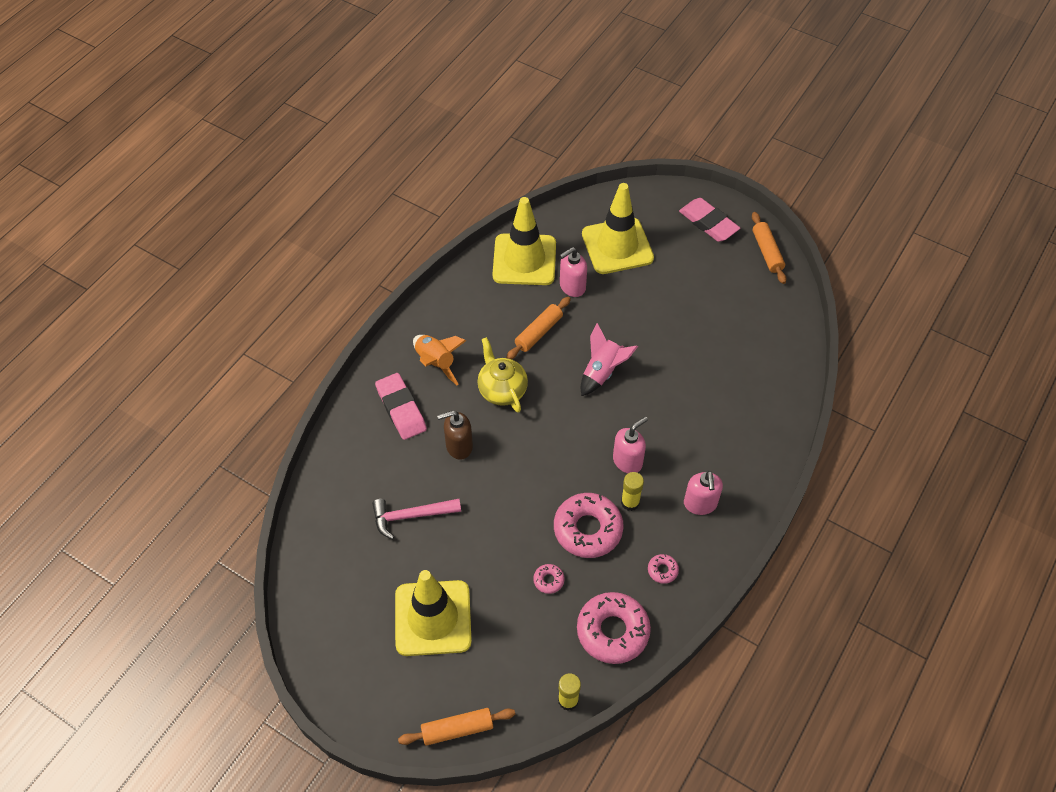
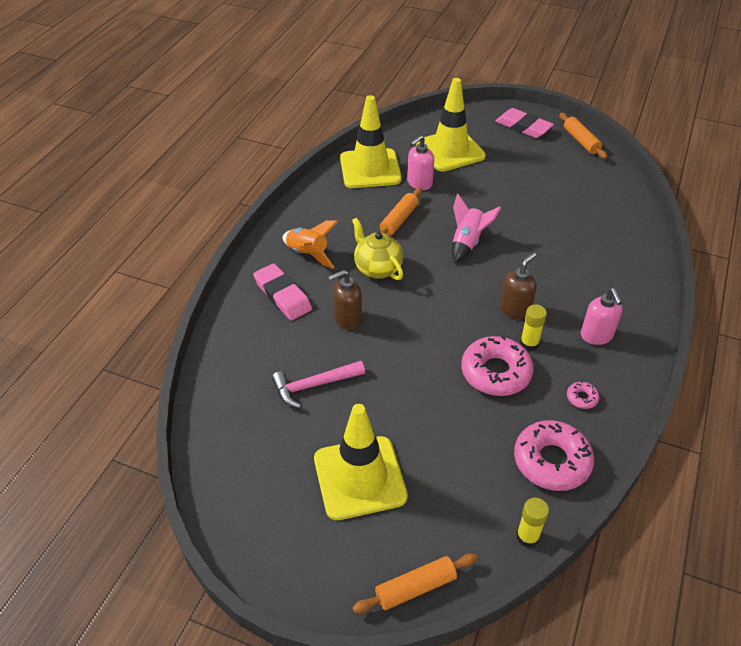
camera: 10 degrees left, 10 degrees down
pink donut [533,564,565,594] -> none
pink soap dispenser [613,416,648,473] -> brown soap dispenser [500,252,537,320]

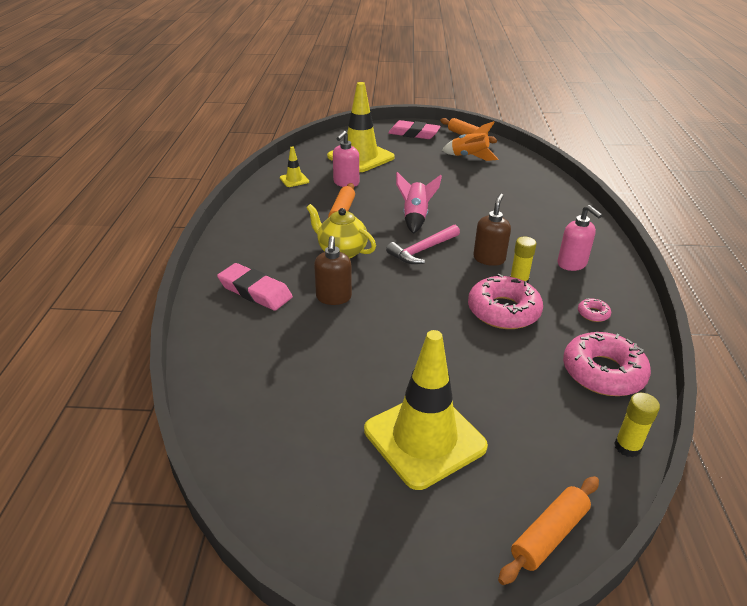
camera: 20 degrees left, 10 degrees down
pink hammer [272,361,365,408] -> pink hammer moved to [386,225,460,264]
orange rocket [282,220,338,269] -> orange rocket moved to [442,121,498,161]
brown soap dispenser [328,270,362,330] -> brown soap dispenser turned 45 degrees counterclockwise [314,236,352,305]
yellow traffic cone [340,95,402,188] -> yellow traffic cone [280,146,309,187], size x0.44

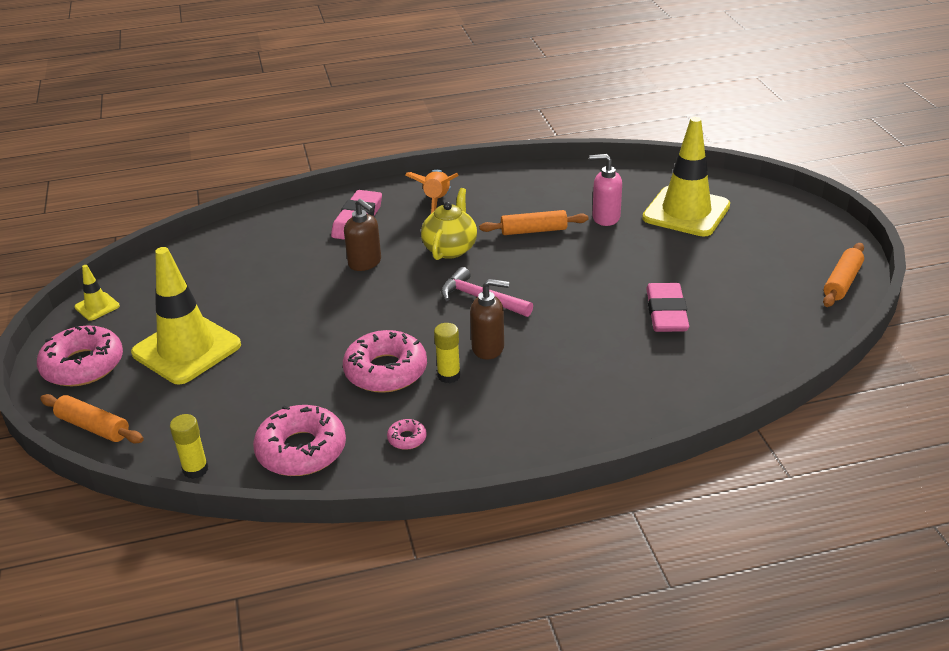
camera: 75 degrees right, 0 degrees up
yellow traffic cone [280,146,309,187] -> yellow traffic cone moved to [74,265,120,321]
brown soap dispenser [314,236,352,305] -> brown soap dispenser turned 120 degrees counterclockwise [344,199,381,271]
pink eraser [388,120,441,139] -> pink eraser moved to [646,283,689,332]
pink rocket [396,172,442,234] -> none
orange rocket [442,121,498,161] -> orange rocket moved to [405,170,459,213]
pink soap dispenser [557,205,602,271] -> none
none -> pink donut [37,325,123,386]

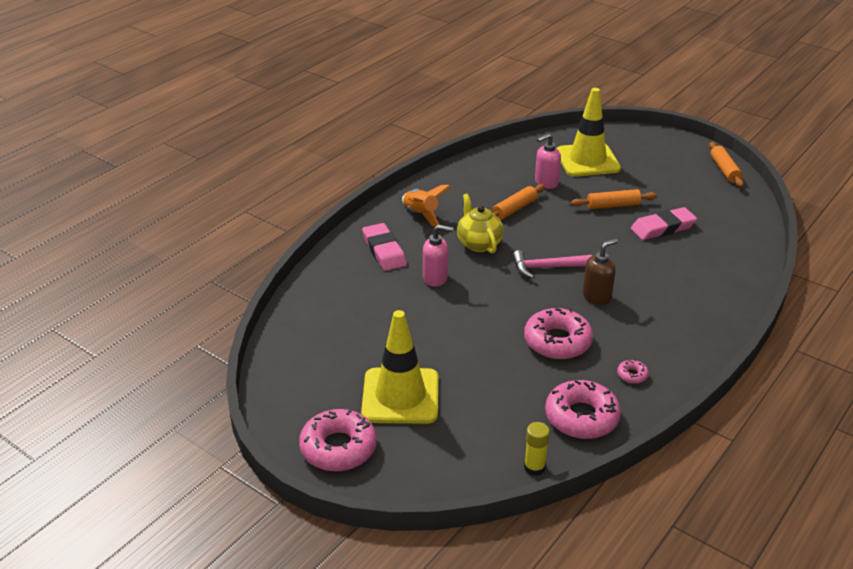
camera: 40 degrees left, 0 degrees up
orange rolling pin [40,394,144,443] -> orange rolling pin moved to [571,189,657,209]
yellow traffic cone [74,265,120,321] -> none
brown soap dispenser [344,199,381,271] -> pink soap dispenser [423,225,454,287]
yellow glue stick [434,323,461,383] -> none
pink eraser [646,283,689,332] -> pink eraser turned 75 degrees counterclockwise [631,207,697,240]

